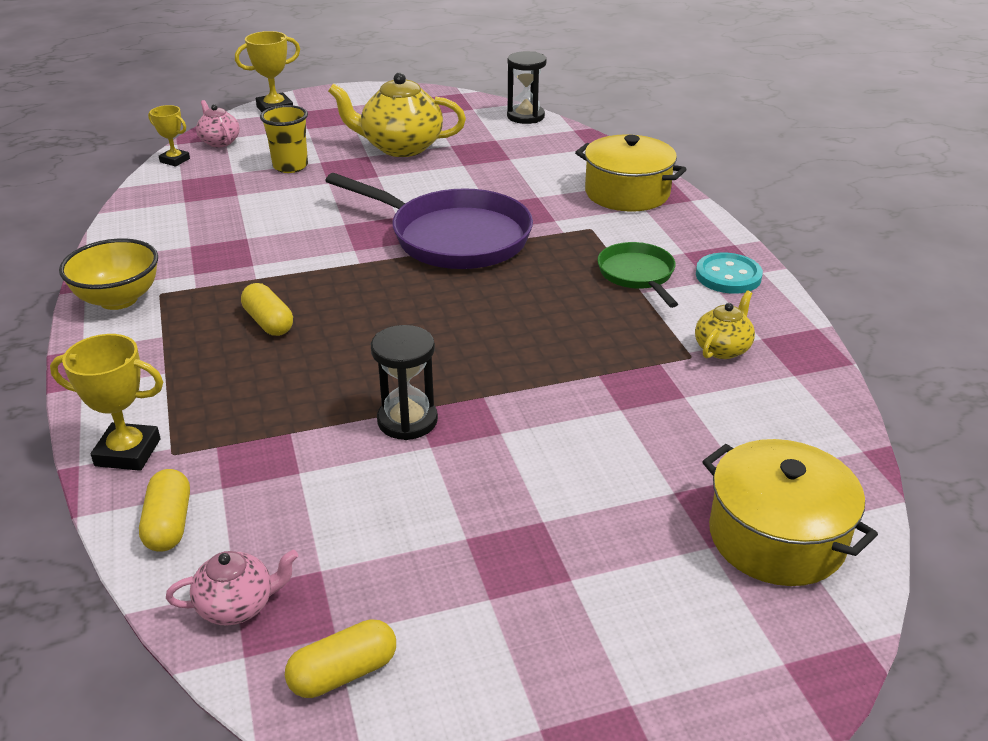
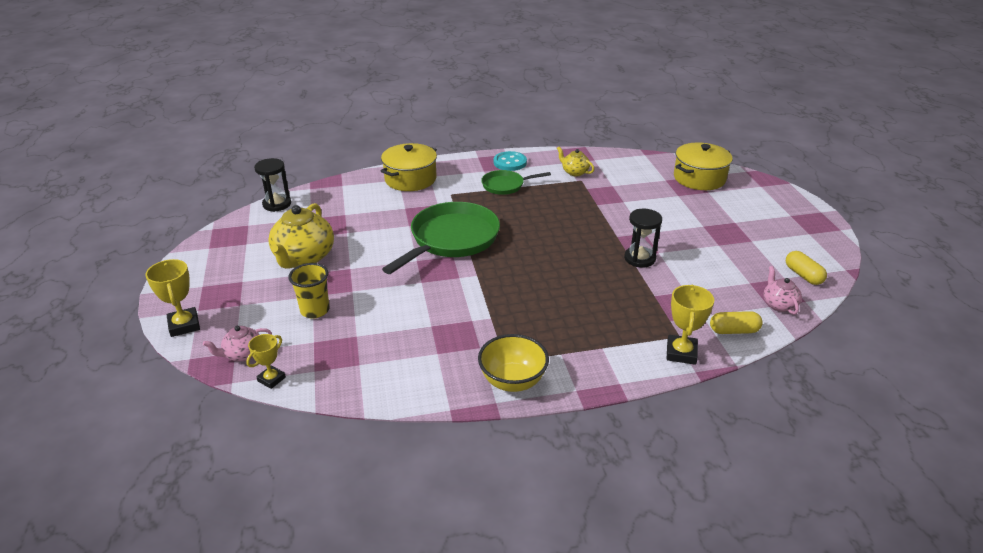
camera: 85 degrees left, 0 degrees up
yellow capsule [241,283,293,336] -> none
purple pan [325,173,533,269] -> green pan [382,202,500,274]

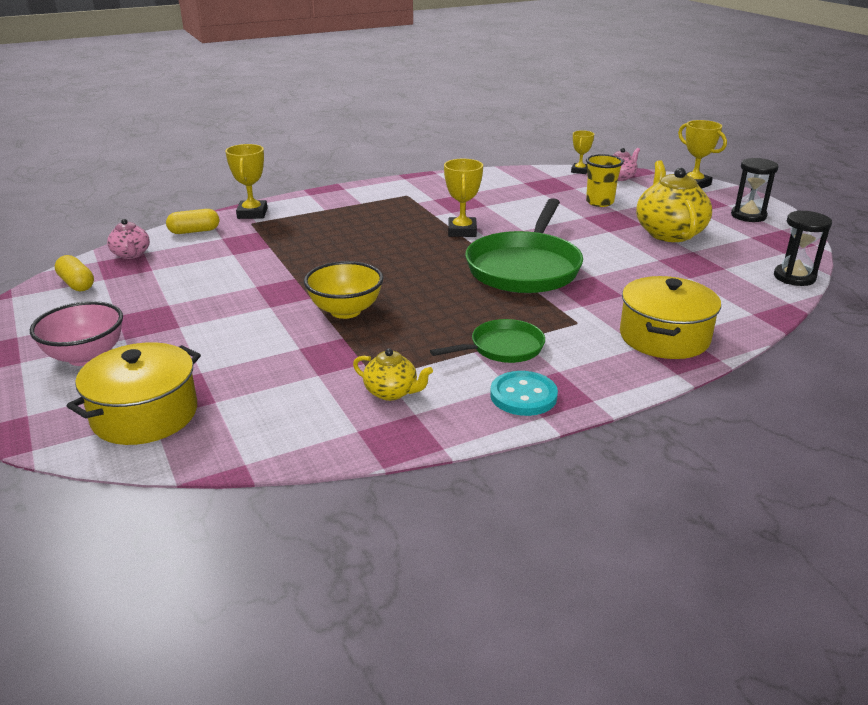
camera: 165 degrees right, 5 degrees down
yellow bowl [478,334,549,392] -> yellow bowl moved to [304,261,383,319]
black hourglass [624,209,662,268] -> black hourglass moved to [731,158,779,222]
none -> pink bowl [30,301,123,366]
none -> yellow trophy [444,159,483,237]

